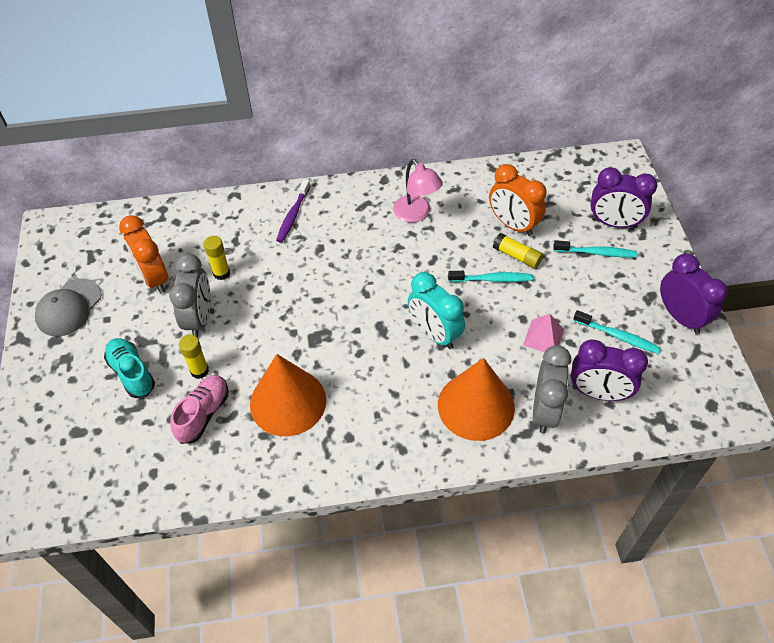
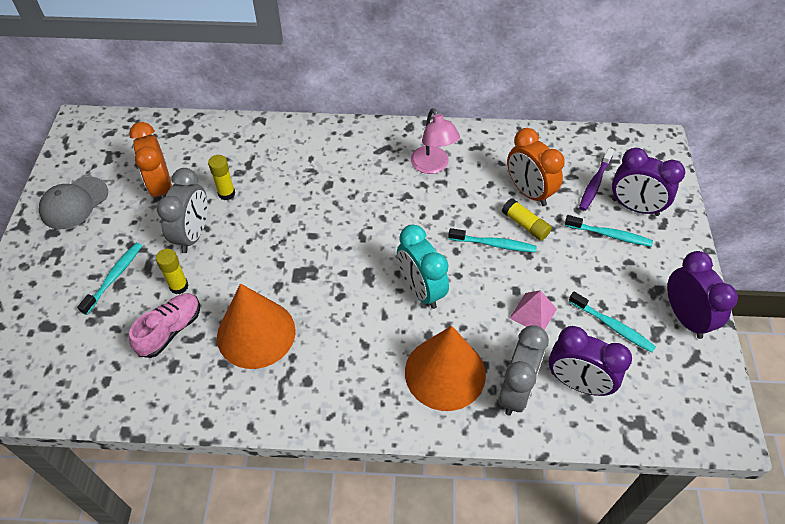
camera: 10 degrees right, 0 degrees up
turquoise shoe [104,338,155,398] -> turquoise toothbrush [77,243,142,315]
purple toothbrush [276,179,310,243] -> purple toothbrush moved to [579,148,614,211]

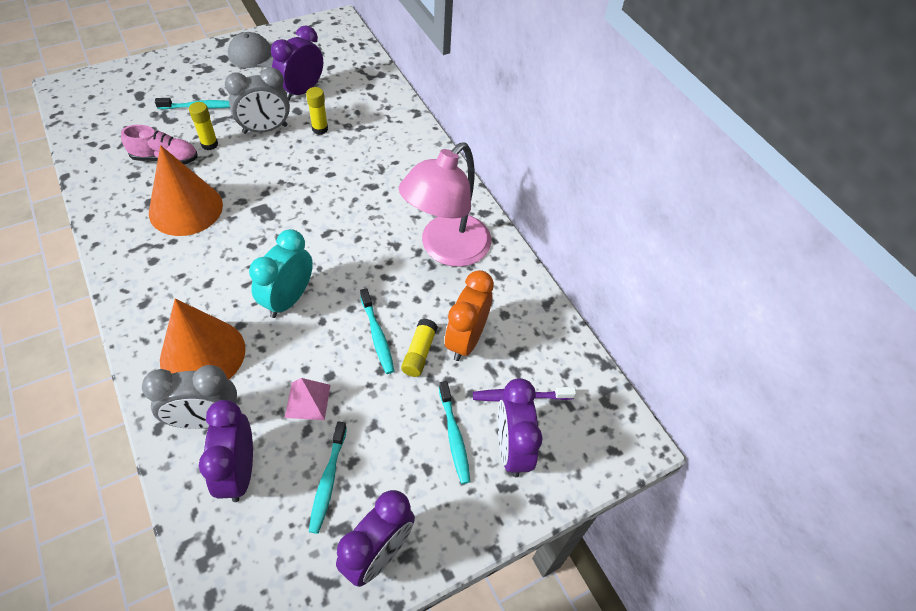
camera: 55 degrees right, 0 degrees up
orange clock [129,122,172,199] -> purple clock [271,25,323,100]
pink lamp [411,108,460,174] -> pink lamp [399,143,491,267], size x1.68

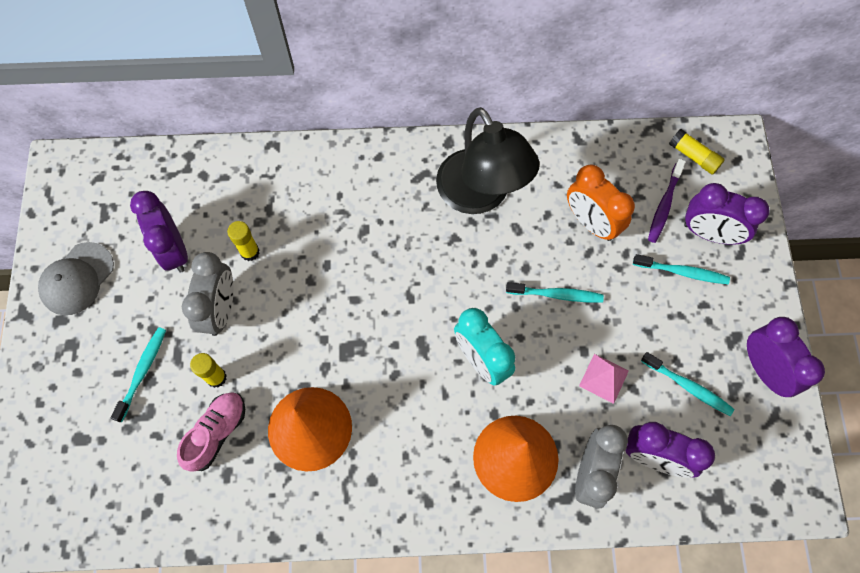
camera: 60 degrees left, 15 degrees up
pink lamp [399,143,491,267] -> black lamp [436,107,539,214]
yellow glue stick [401,318,438,377] -> yellow glue stick moved to [669,129,725,175]

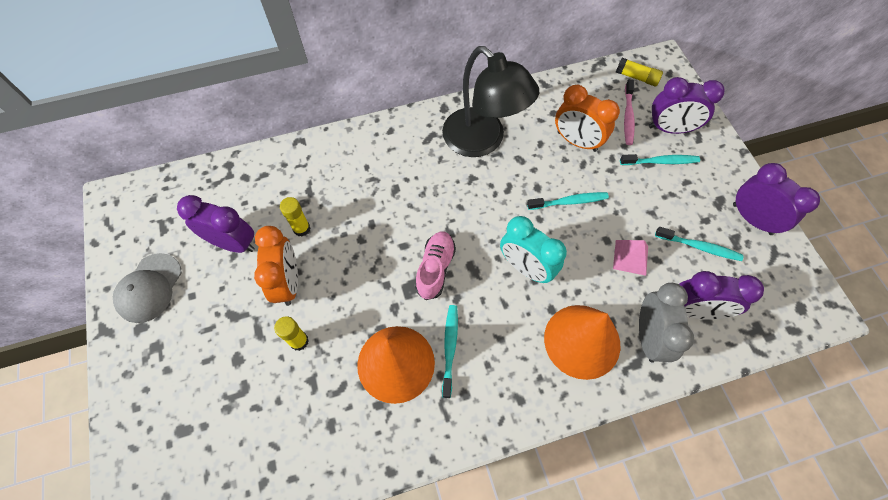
camera: 15 degrees left, 5 degrees down
turquoise toothbrush [110,327,166,422] -> turquoise toothbrush moved to [442,305,458,398]
purple clock [130,191,188,273] -> purple clock turned 150 degrees clockwise [177,195,255,253]
pink shoe [177,392,245,472] -> pink shoe moved to [415,232,456,300]
grey clock [182,252,234,336] -> orange clock [254,226,298,306]
purple toothbrush [648,159,686,243] -> pink toothbrush [624,79,635,145]

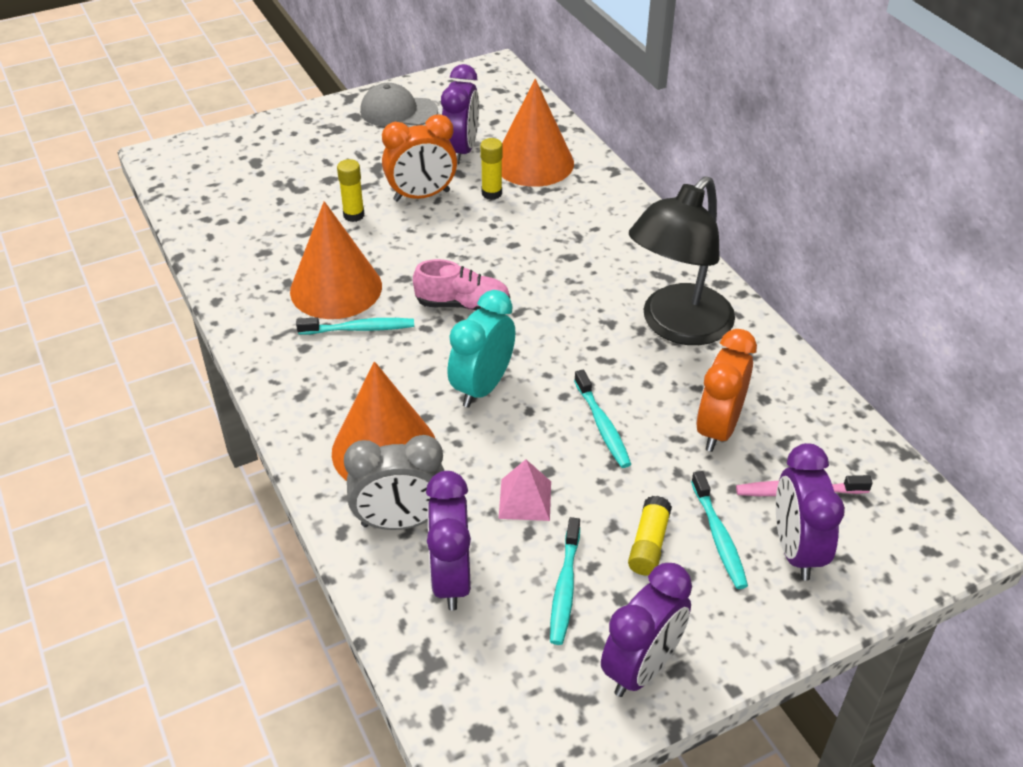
camera: 80 degrees right, 20 degrees down
yellow glue stick [616,58,663,86] -> yellow glue stick moved to [628,496,672,576]
none -> orange cone [502,79,574,187]

